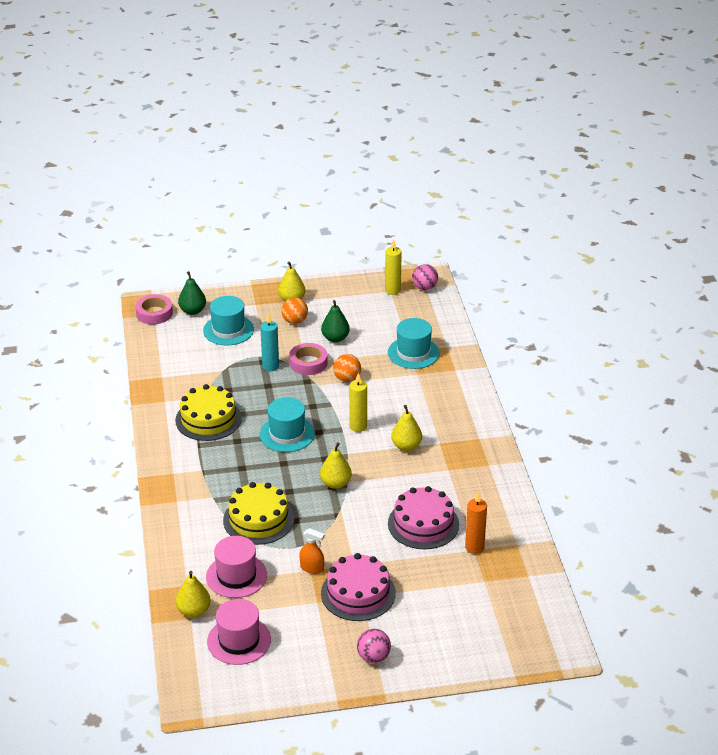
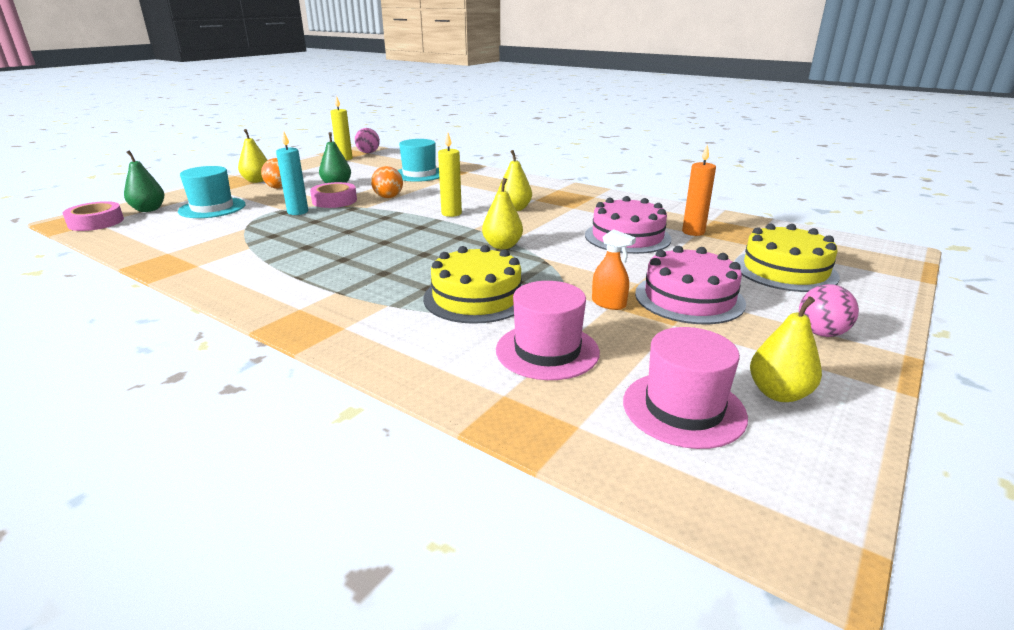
camera: 45 degrees left, 10 degrees down
yellow cake [175,384,242,441] -> yellow cake moved to [735,223,840,292]
yellow pear [176,571,211,618] -> yellow pear moved to [750,296,822,402]
turquoise hat [260,397,315,452] -> none
orange spray bottle [299,528,325,574] -> orange spray bottle turned 60 degrees clockwise [592,229,636,310]

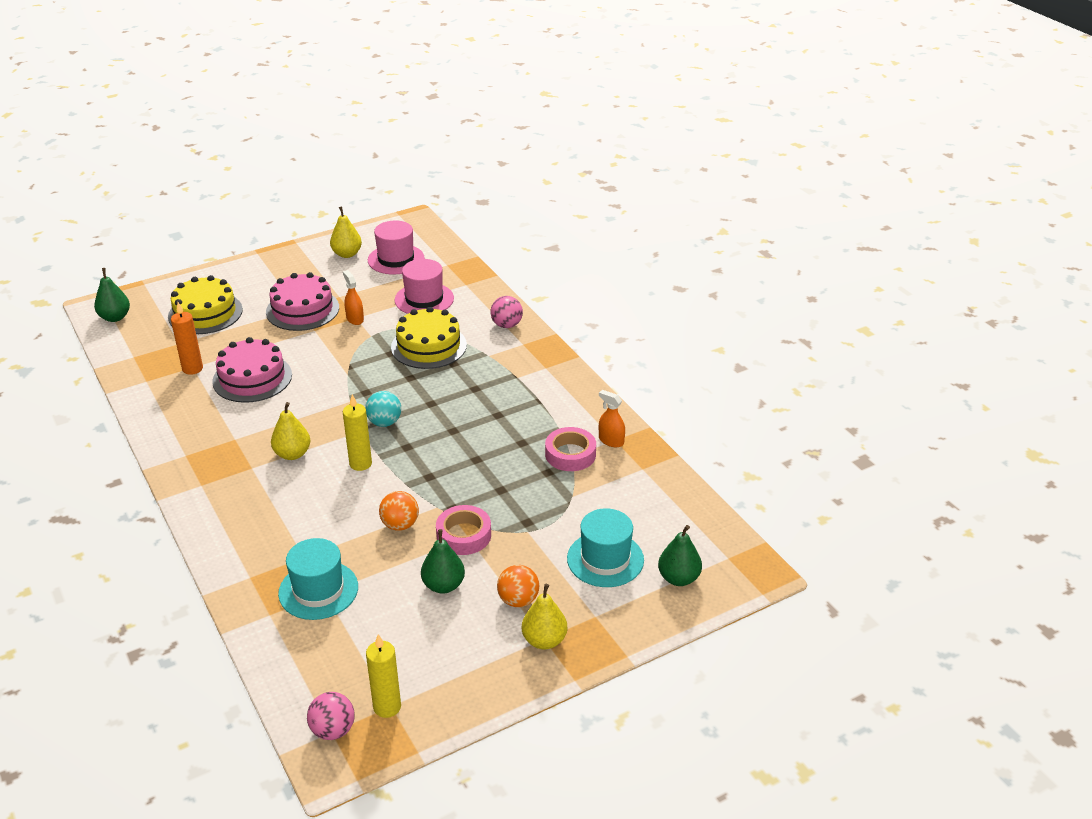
camera: 155 degrees left, 10 degrees up
pink tape [63,201,124,231] -> pink tape moved to [545,427,596,471]
turquoise candle [276,131,308,215] -> none
yellow pear [482,178,523,249] -> none
pink ball [799,284,859,337] -> pink ball moved to [491,296,523,328]
none -> green pear [94,268,130,322]
none -> turquoise ball [365,391,401,427]
none -> orange spray bottle [599,390,625,447]

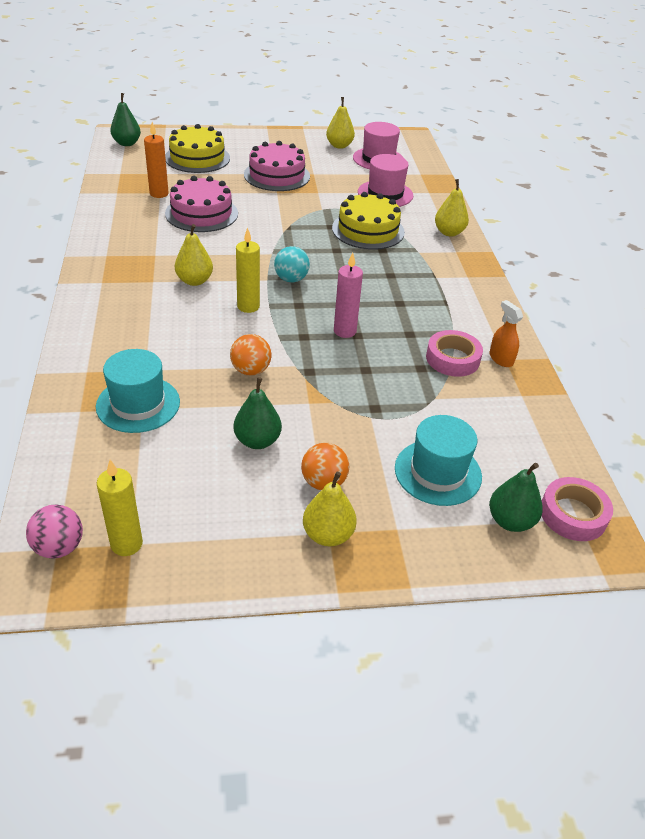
camera: 20 degrees right, 5 degrees up
orange spray bottle [343,270,364,325] -> none
pink tape [436,505,491,555] -> pink tape moved to [542,477,613,541]
pink ball [491,296,523,328] -> yellow pear [435,179,469,237]
none -> pink candle [334,252,363,338]

